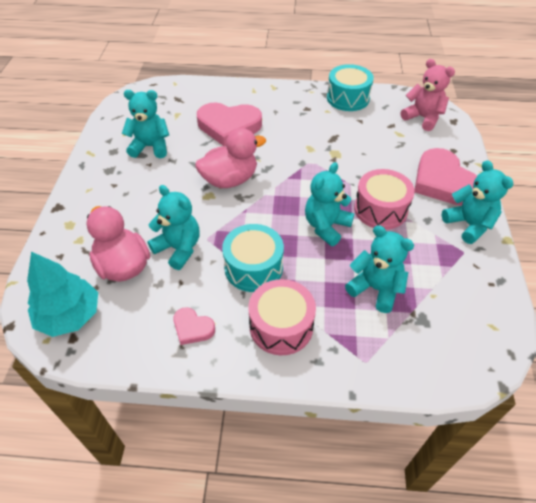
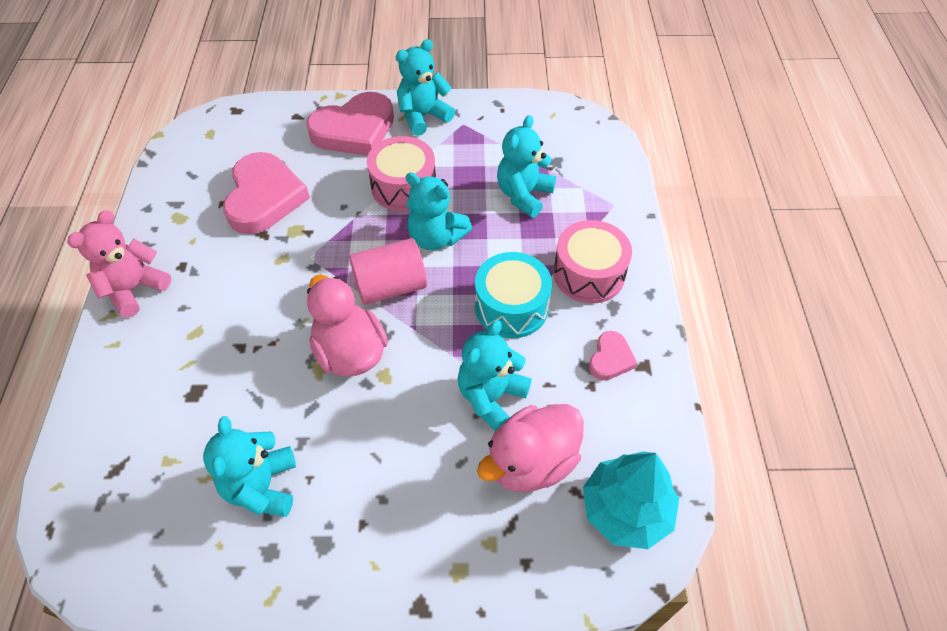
camera: 95 degrees left, 5 degrees up
pink heart [197,102,262,147] -> pink heart moved to [223,152,310,234]
turquoise drum [327,64,374,111] -> none
pink teddy bear [401,59,455,131] -> pink teddy bear moved to [67,210,171,318]
none -> pink cylinder [349,238,427,305]

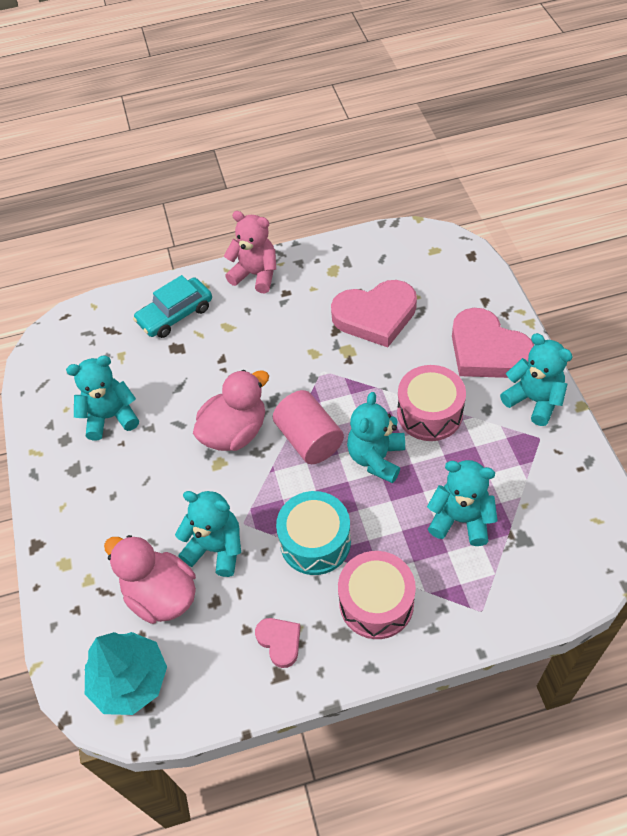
camera: 80 degrees right, 0 degrees up
pink heart [589,331,638,380] -> pink heart turned 135 degrees counterclockwise [255,618,301,668]
none -> turquoise car [133,275,212,338]

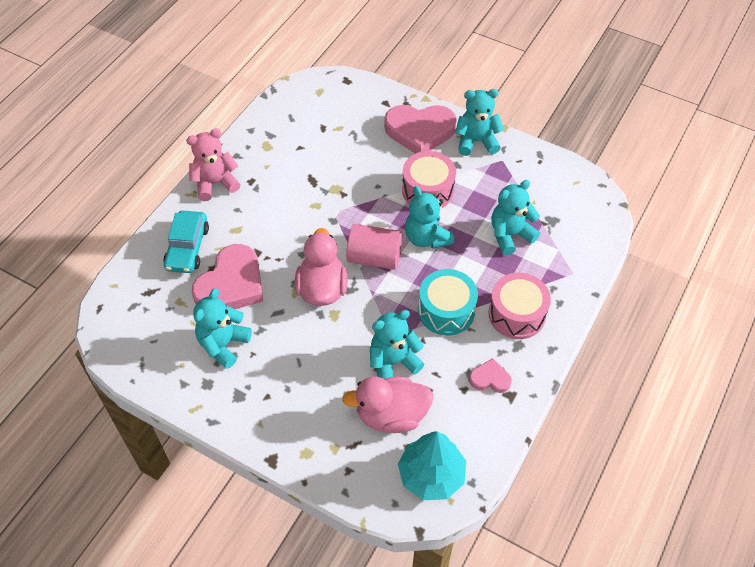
camera: 50 degrees left, 0 degrees up
pink heart [331,280,417,347] -> pink heart moved to [192,244,263,309]

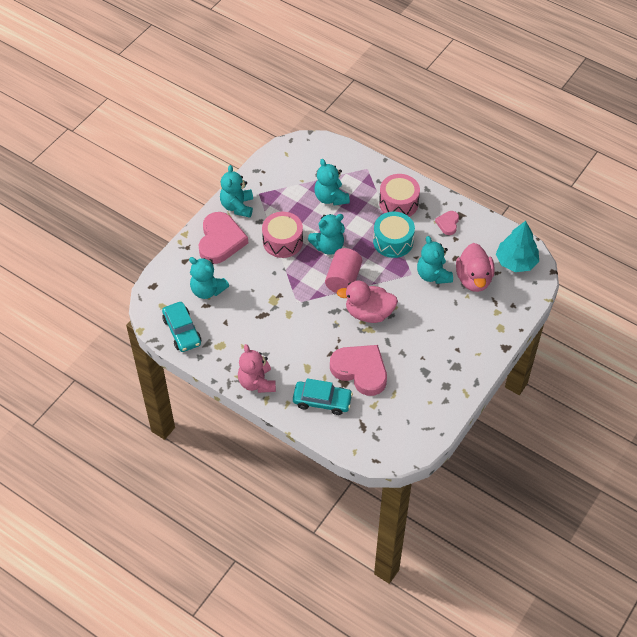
camera: 85 degrees left, 0 degrees up
turquoise teddy bear [193,288,252,369] -> turquoise teddy bear moved to [189,257,229,299]
none -> turquoise car [162,302,201,352]

